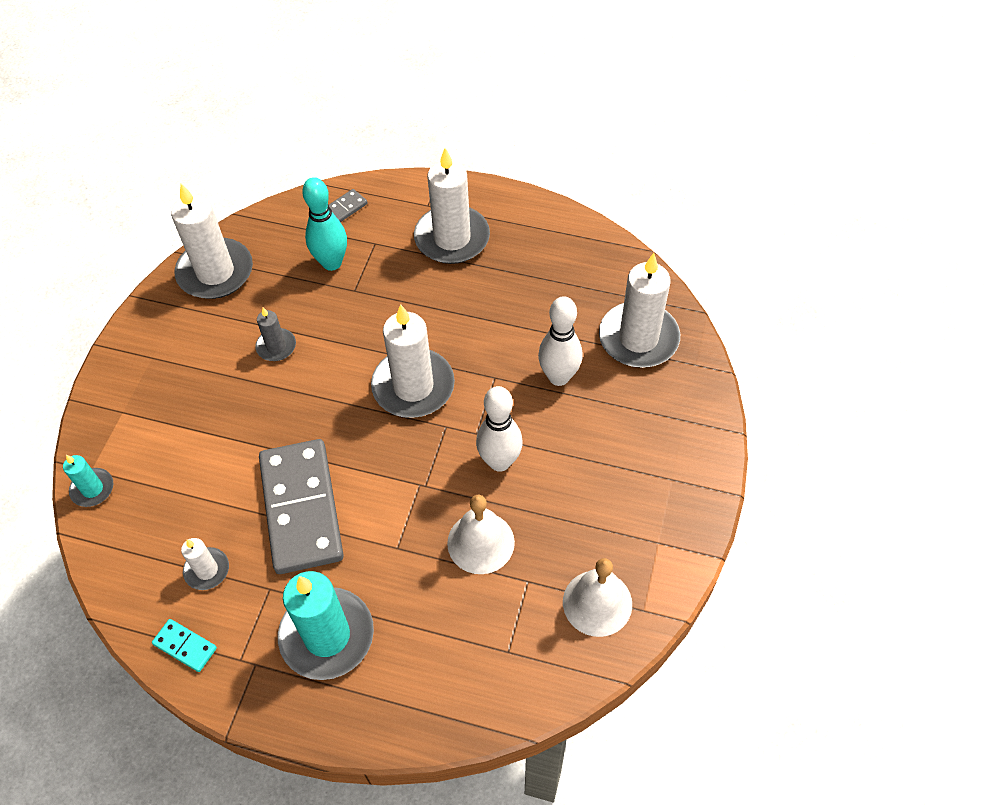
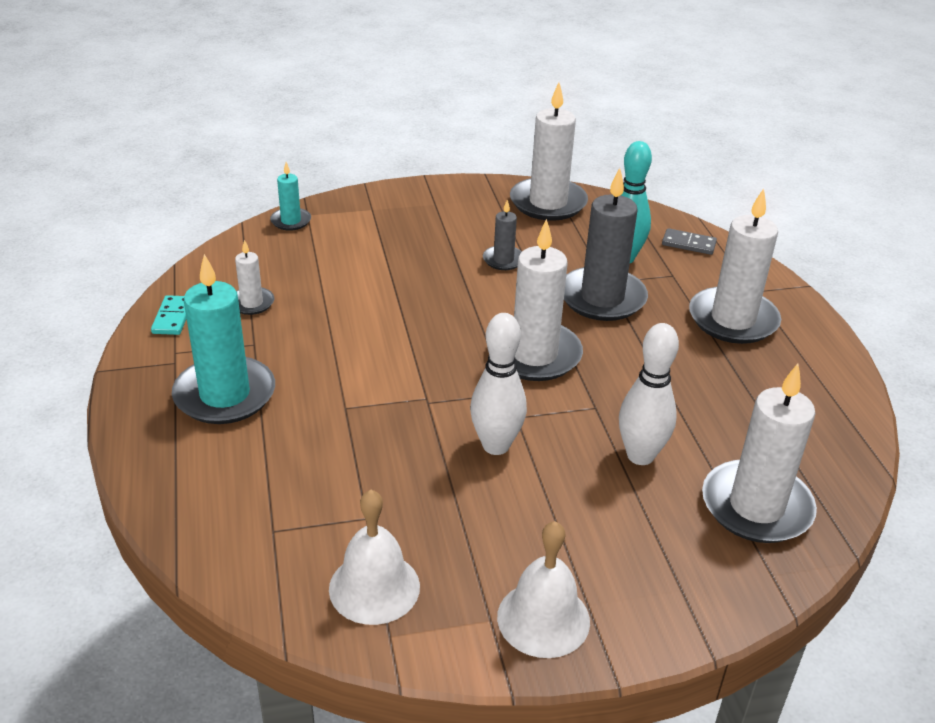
camera: 60 degrees right, 20 degrees down
grey domino [259,439,344,574] -> none
white bell [447,495,515,574] -> white bell moved to [497,521,590,658]
none -> grey candle [564,168,648,321]

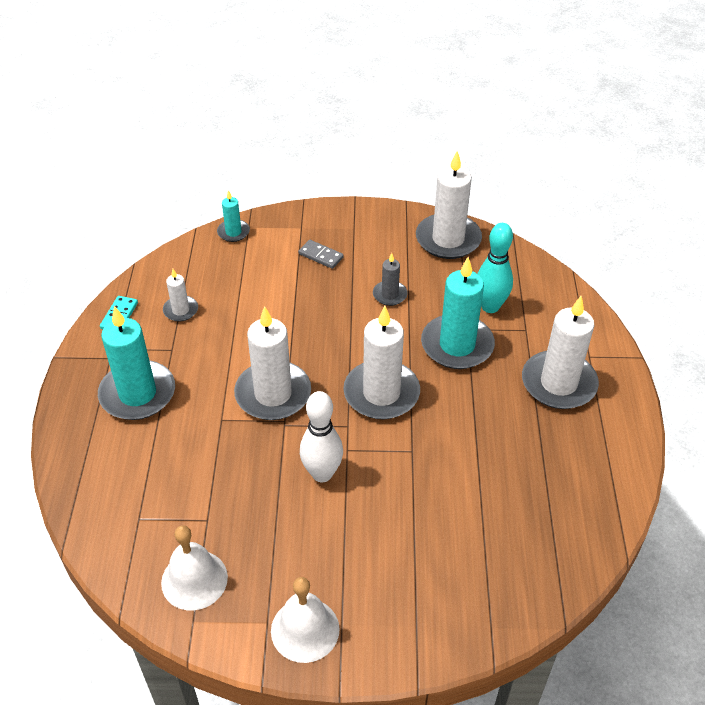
camera: 15 degrees right, 10 degrees up
grey candle [564,168,648,321] -> turquoise candle [421,257,495,369]
white bowling pin [619,323,679,465] -> none
grey domino [662,228,717,255] -> grey domino moved to [298,240,344,269]
white candle [702,364,817,543] -> white candle moved to [234,306,311,420]

